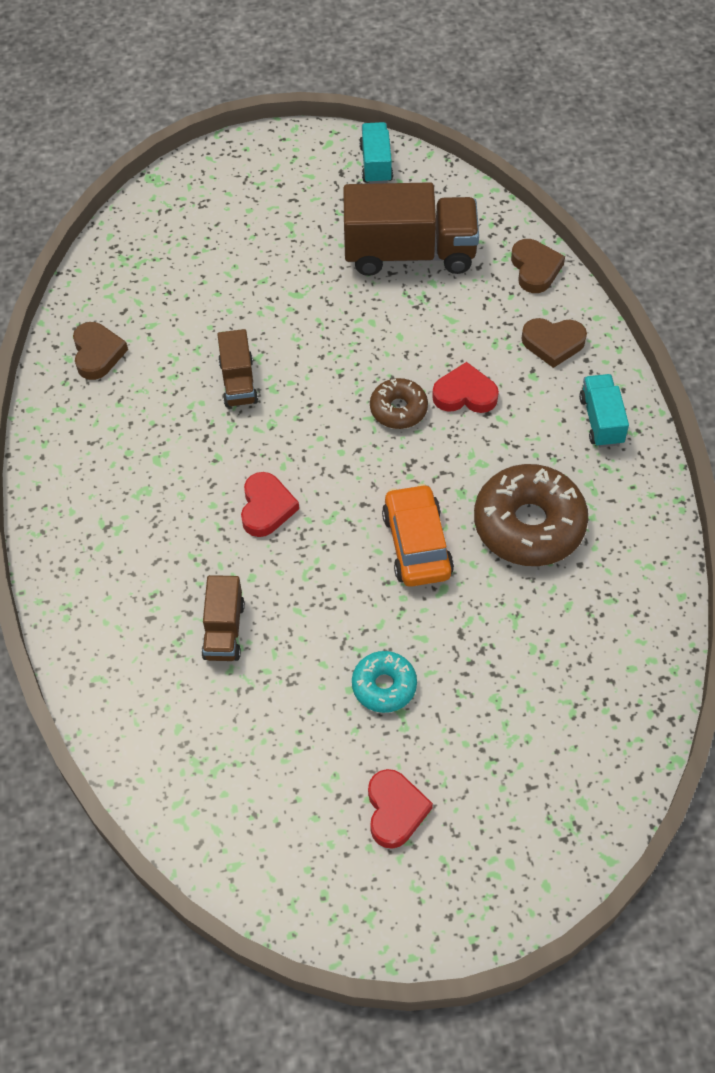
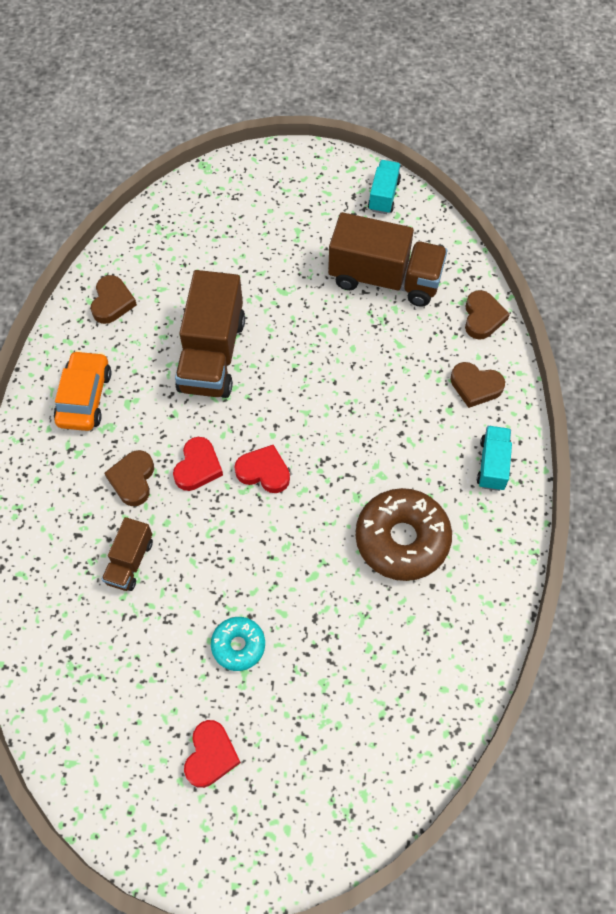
camera: 15 degrees right, 5 degrees up
brown truck [217,329,258,407] -> brown truck [175,270,245,398], size x1.94
brown donut [370,378,428,429] -> none
orange car [382,484,454,587] -> orange car moved to [54,350,111,431]
red heart [432,362,499,413] -> red heart moved to [235,445,290,493]
none -> brown heart [105,450,154,506]

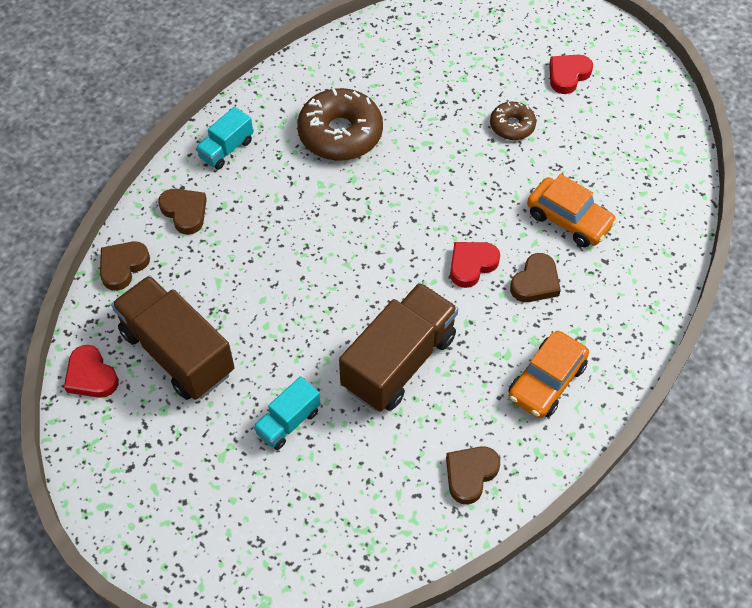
camera: 150 degrees left, 5 degrees down
brown truck [102,517,153,591] -> orange car [527,174,617,247]
turquoise donut [211,617,265,671] -> brown donut [490,101,536,140]
red heart [235,445,290,493] -> red heart moved to [64,345,119,398]
turquoise truck [368,160,401,214] -> turquoise truck moved to [253,376,321,450]

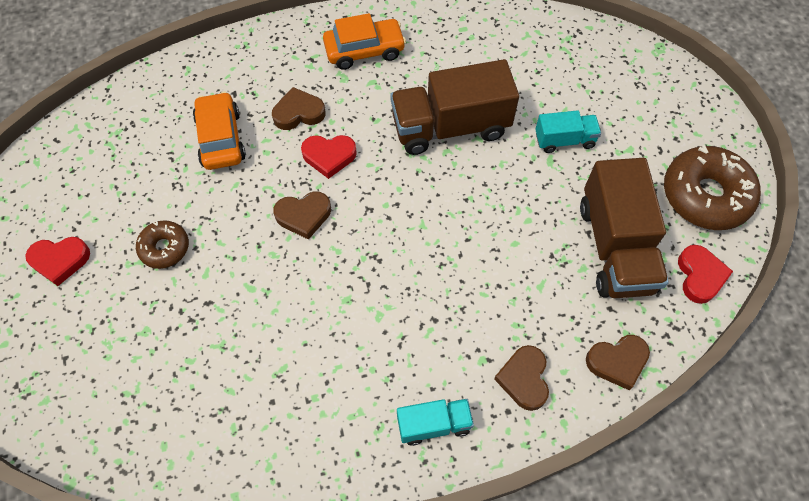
camera: 140 degrees left, 5 degrees up
brown donut [297,88,383,161] -> brown donut moved to [664,145,761,230]
brown heart [446,446,500,505] -> brown heart moved to [273,192,331,240]

